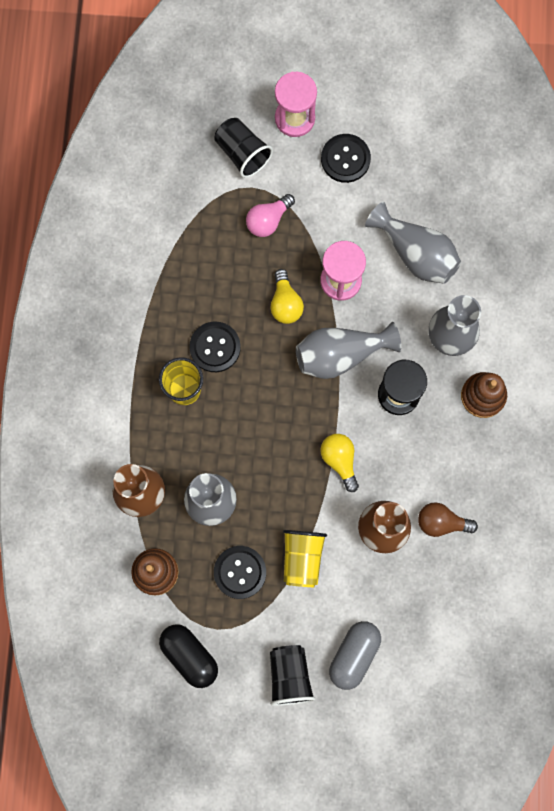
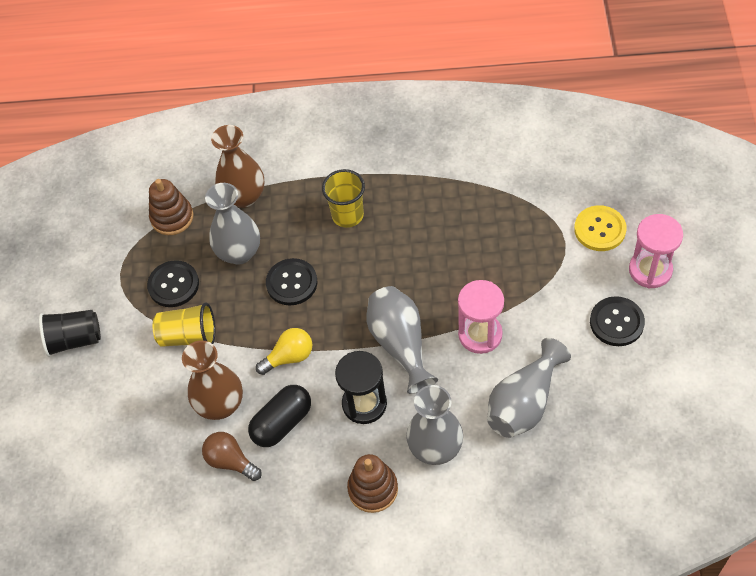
camera: 90 degrees right, 20 degrees down
black capsule [159,624,218,688] -> black capsule moved to [248,385,311,447]
black button [189,322,241,372] -> black button moved to [266,258,317,305]
black cup [214,118,273,178] -> yellow button [574,205,627,251]
pink light bulb [246,194,295,237] -> none
yellow light bulb [270,269,304,324] -> none
grey capsule [329,621,381,690] -> none
brown light bulb [418,502,478,537] -> brown light bulb turned 60 degrees counterclockwise [202,432,262,481]

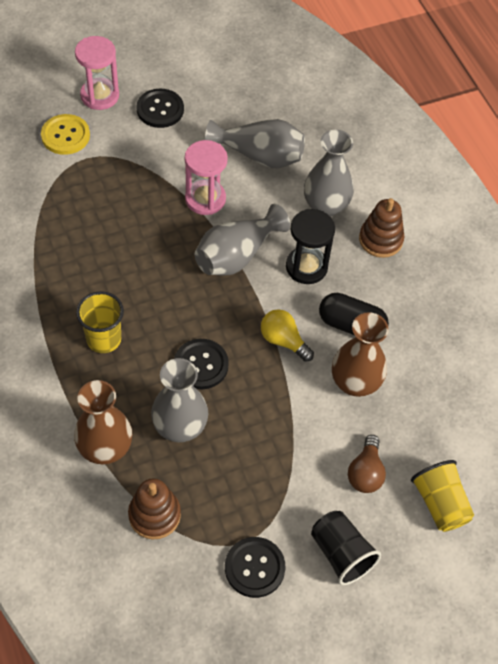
camera: 120 degrees left, 0 degrees up
black button [147,260,199,307] -> black button moved to [225,537,285,598]
yellow cup [153,302,215,347] -> yellow cup moved to [411,460,474,532]
brown light bulb [202,432,262,481] -> brown light bulb moved to [348,435,386,493]

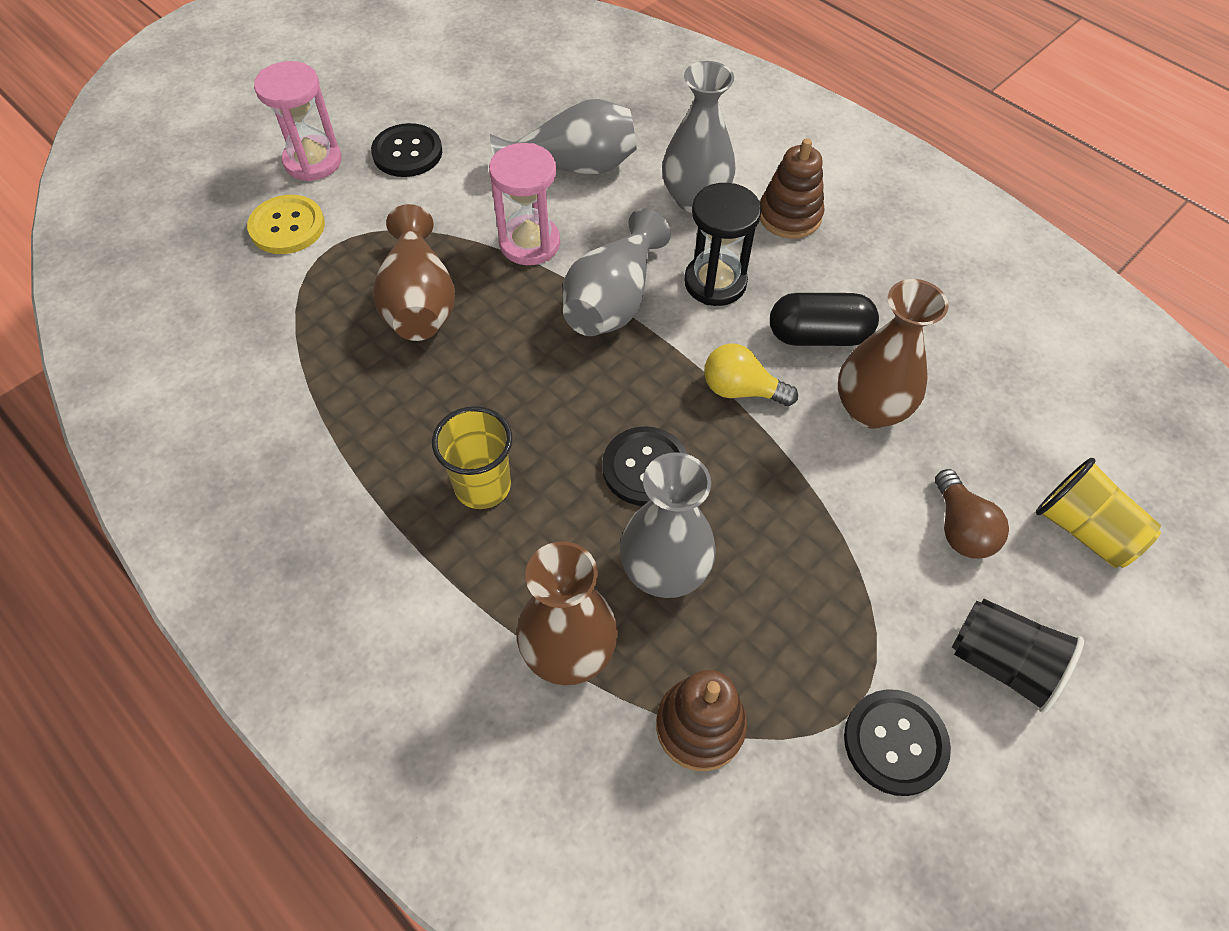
camera: 20 degrees left, 0 degrees up
none -> brown vase [373,204,455,341]

